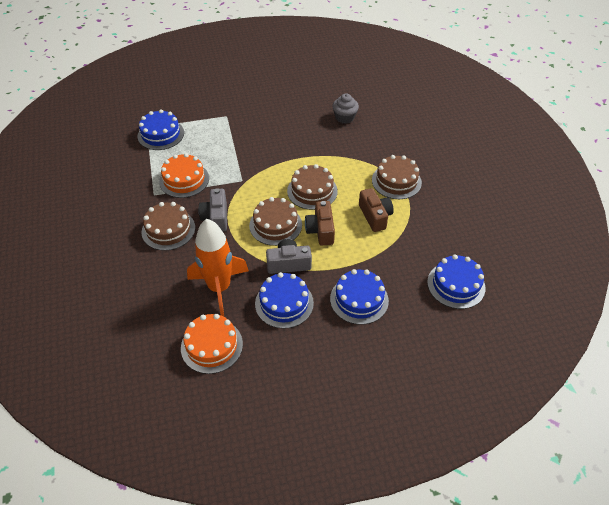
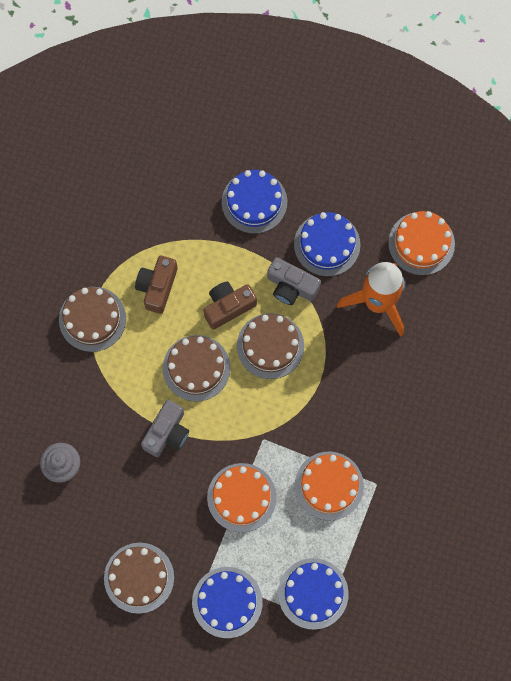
camera: 145 degrees left, 25 degrees up
brown cake [142,202,195,251] -> brown cake moved to [104,543,174,614]
grey camera [198,188,227,232] -> grey camera moved to [141,400,189,457]
brown camera [305,201,335,246] -> brown camera turned 150 degrees counterclockwise [203,282,257,330]
blue cake [427,254,485,309] -> blue cake moved to [192,567,263,638]
none -> orange cake [207,463,277,532]

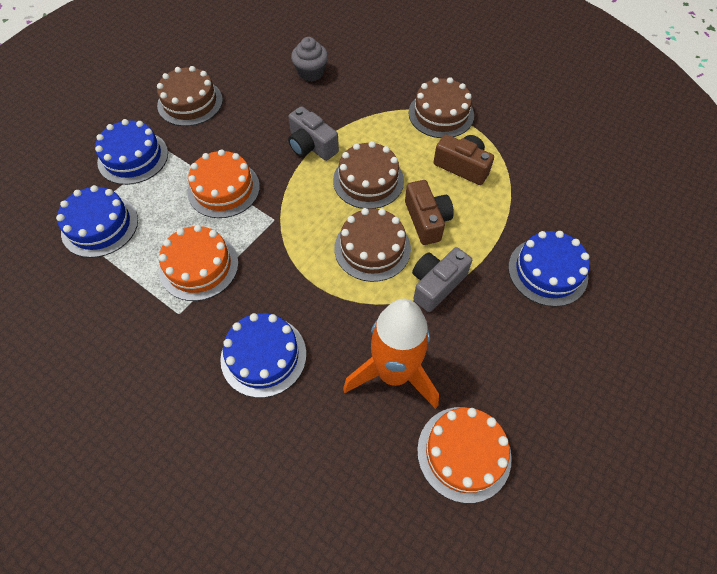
camera: 105 degrees right, 15 degrees down
blue cake [294,212,360,277] -> blue cake moved to [220,313,307,398]

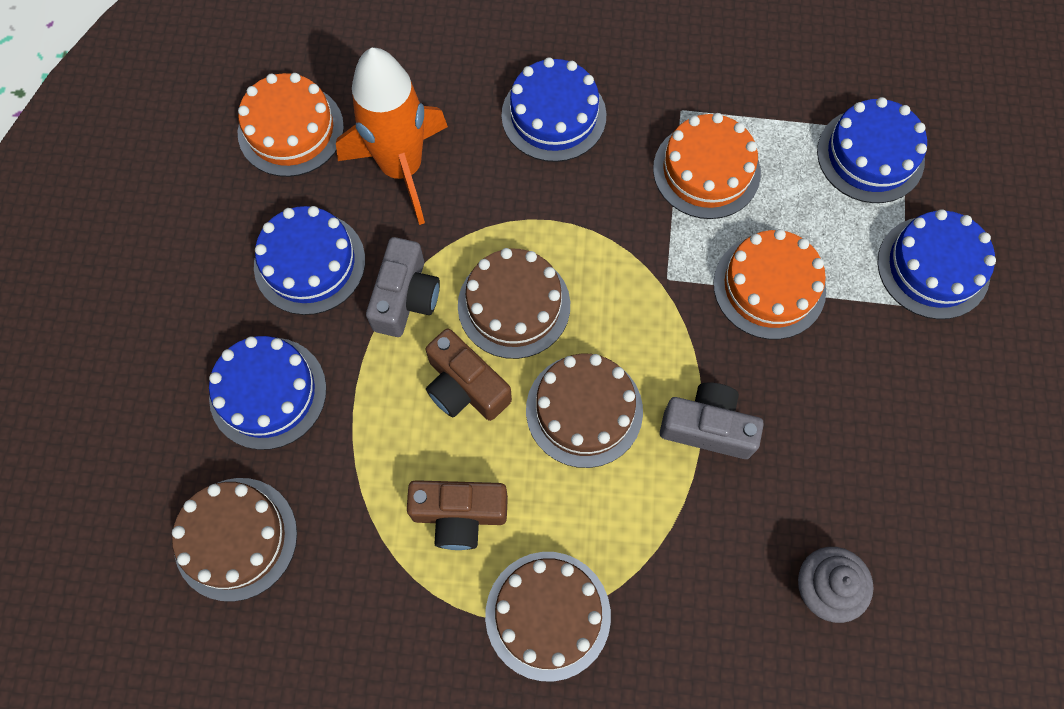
camera: 150 degrees right, 10 degrees up
brown cake [157,66,223,126] -> brown cake moved to [172,478,297,602]
none -> blue cake [254,206,365,315]

